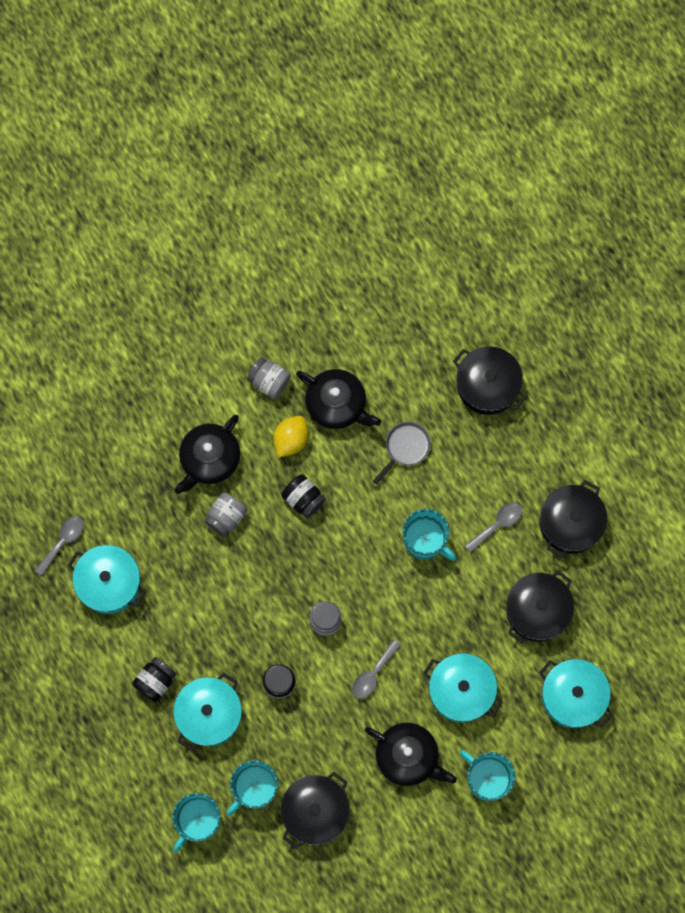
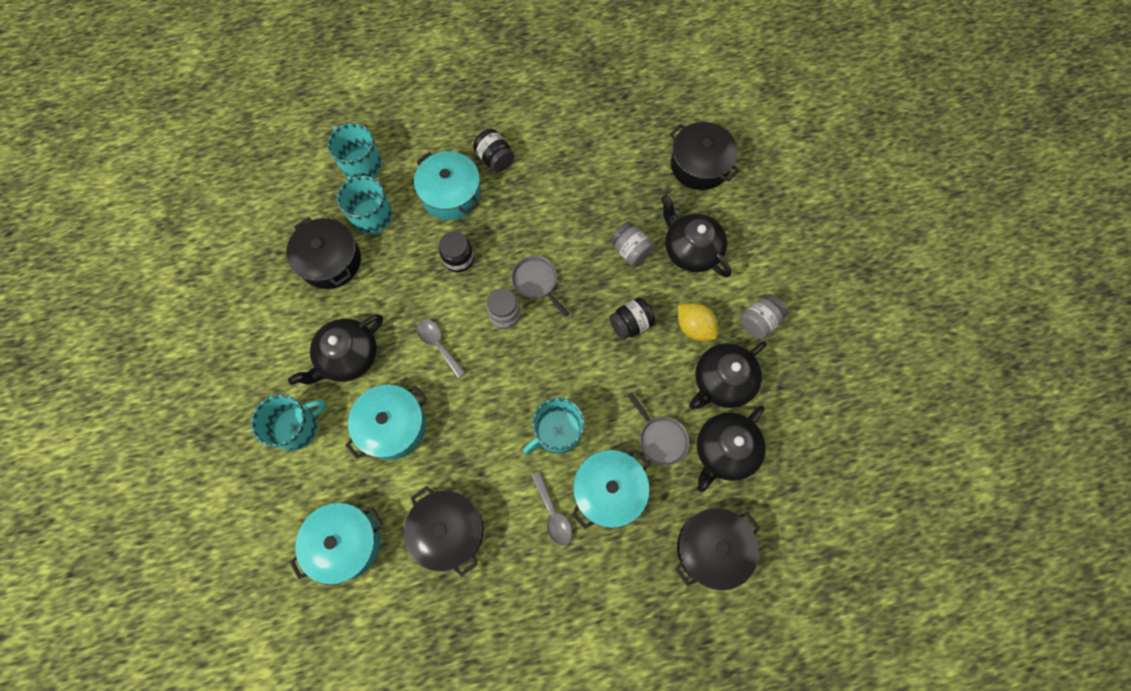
camera: 105 degrees right, 5 degrees down
grey spoon [35,516,84,576] -> none
turquoise pot [68,545,146,614] -> turquoise pot moved to [572,450,650,529]
black pot [540,480,607,558] -> black pot moved to [670,122,740,190]
none -> grey pan [511,256,569,317]
none -> black teapot [697,405,766,492]

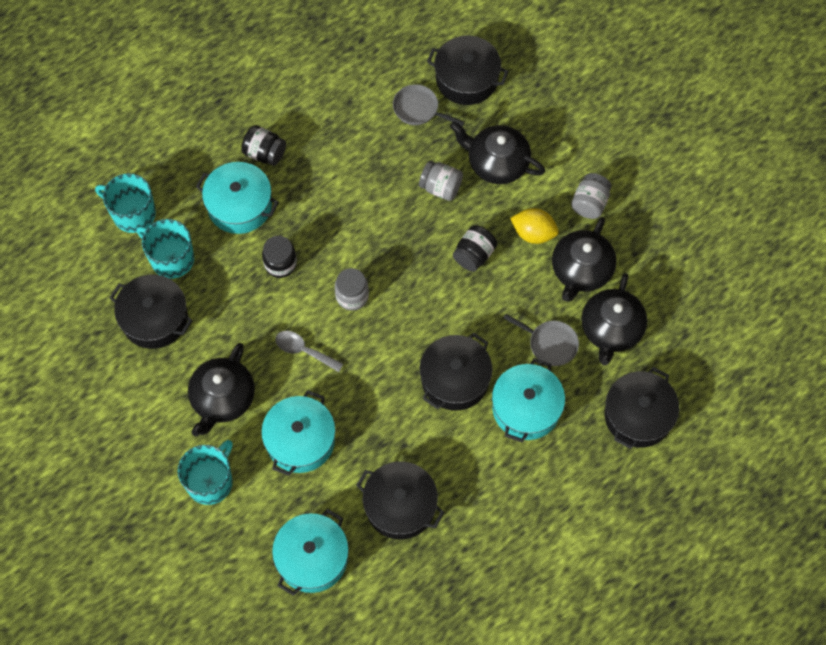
camera: 25 degrees left, 5 degrees down
grey pan [511,256,569,317] -> grey pan moved to [393,84,465,126]
turquoise mug [523,397,585,454] -> black pot [420,333,493,411]
grey spoon [531,471,572,546] -> none

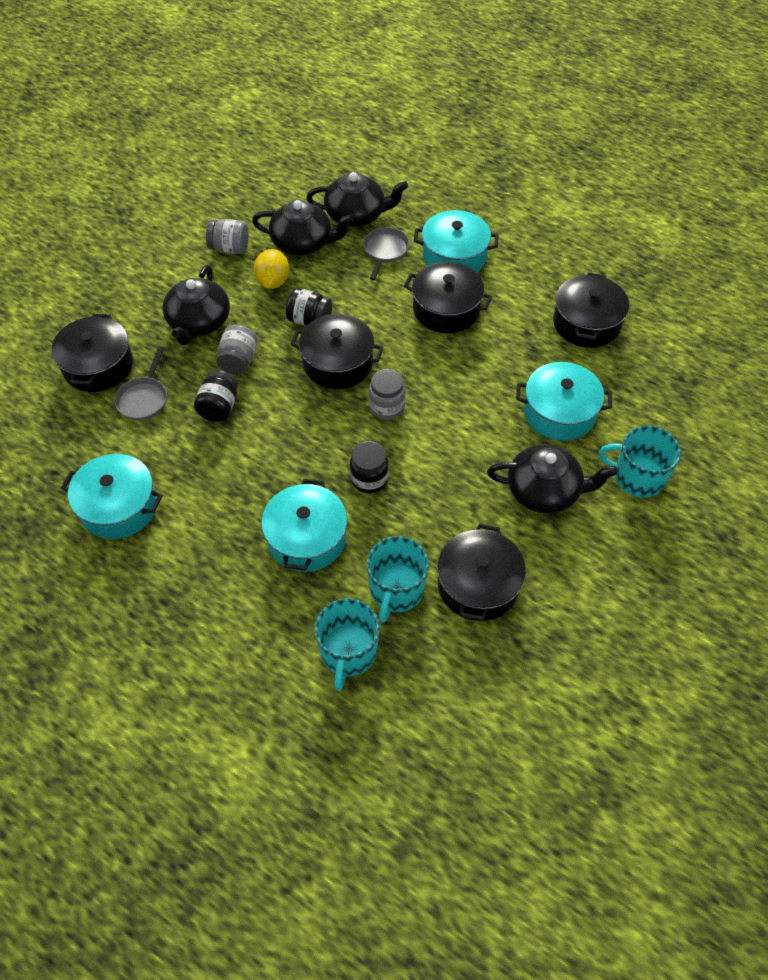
camera: 105 degrees left, 10 degrees down
black jar [241,125,286,166] -> black jar moved to [194,370,238,422]
turquoise pot [272,509,349,596] -> turquoise pot moved to [61,454,163,539]
grey spoon [275,331,343,372] -> none
black pot [604,367,679,449] -> black pot moved to [291,314,383,389]

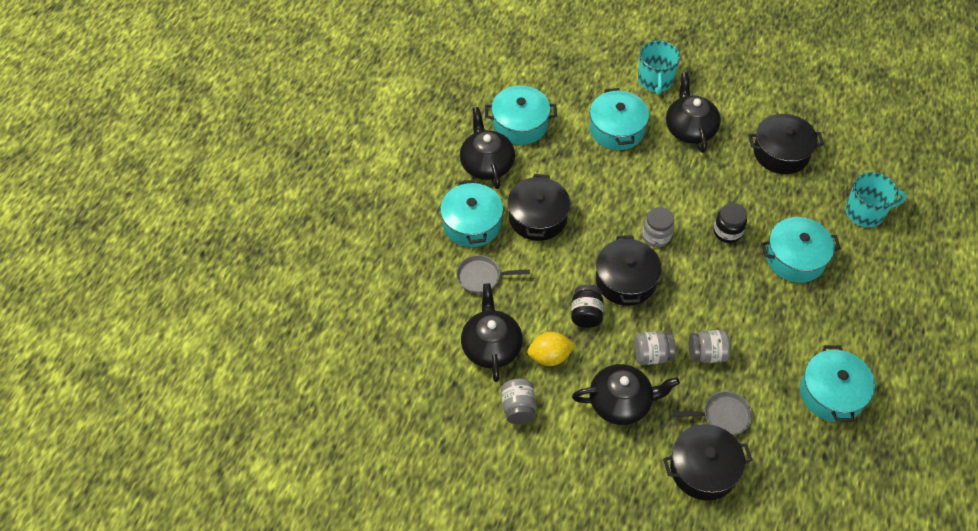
camera: 105 degrees left, 0 degrees up
black jar [194,370,238,422] -> grey jar [689,330,730,363]
black teapot [306,172,408,227] -> black teapot moved to [460,107,515,189]
turquoise mug [367,536,429,622] -> none
black pot [553,272,629,348] -> turquoise pot [485,86,557,145]

